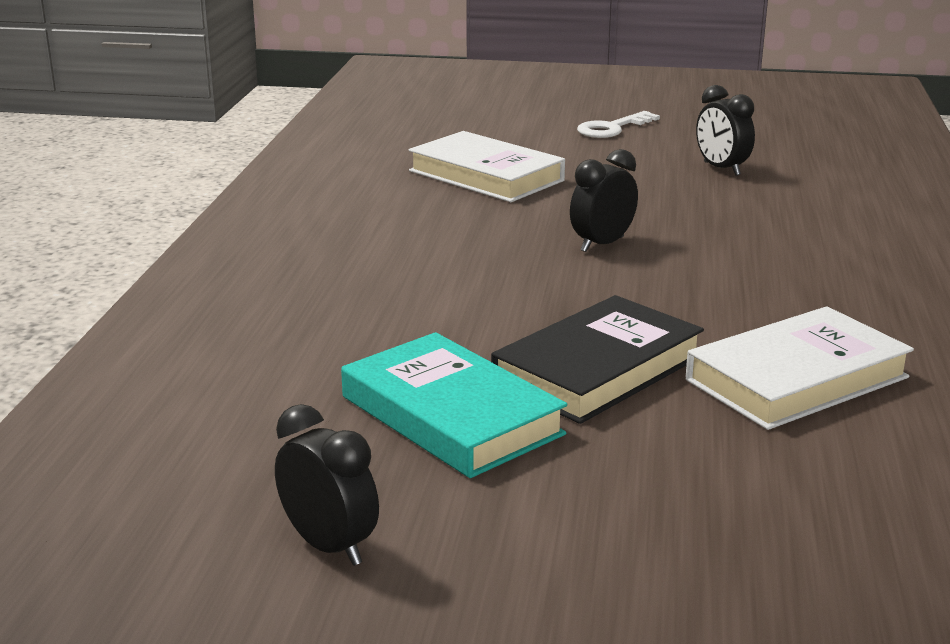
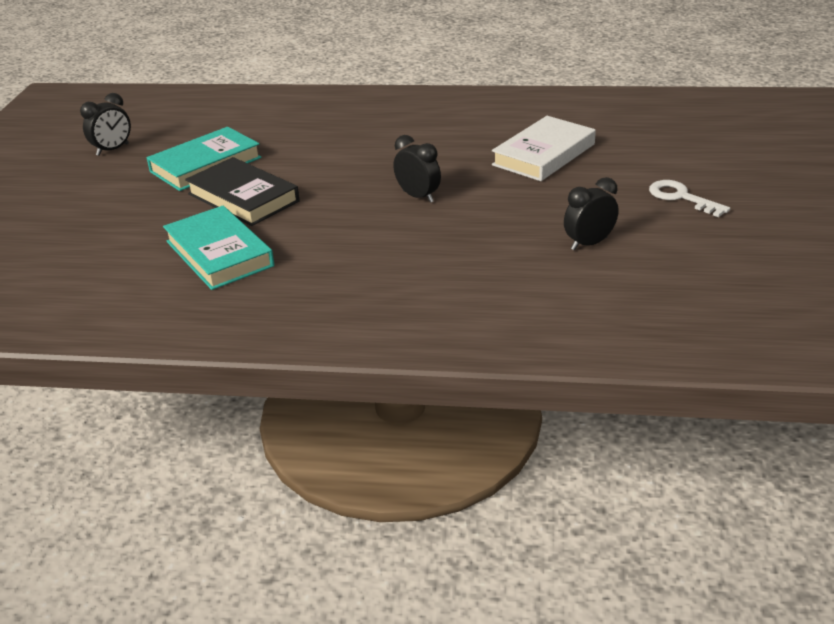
camera: 90 degrees right, 10 degrees up
white book [685,306,914,430] -> turquoise book [163,206,274,290]

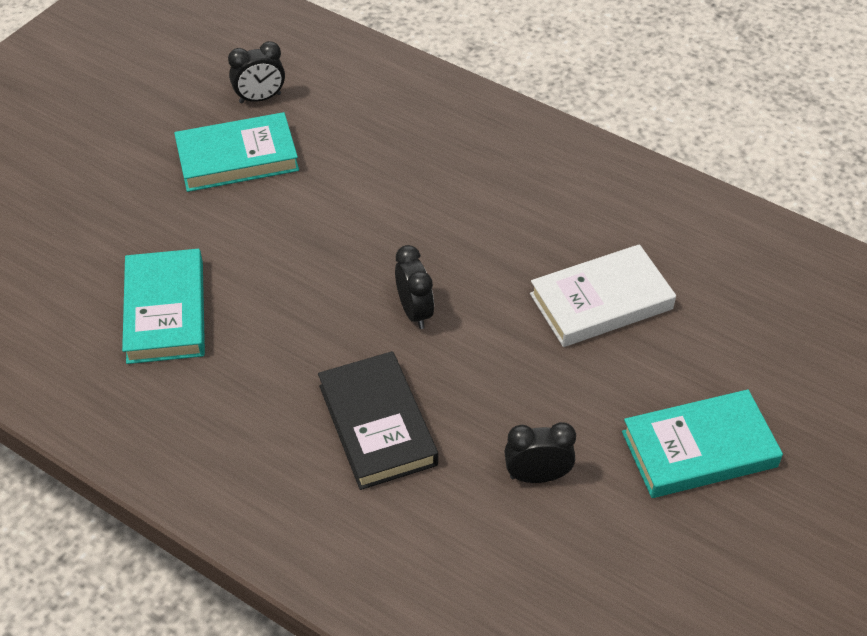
camera: 25 degrees right, 15 degrees up
black clock [80,93,131,156] -> black clock moved to [228,41,285,103]
black book [185,157,300,226] -> black book moved to [318,351,438,490]
white key [649,180,730,217] -> turquoise book [622,389,783,498]

